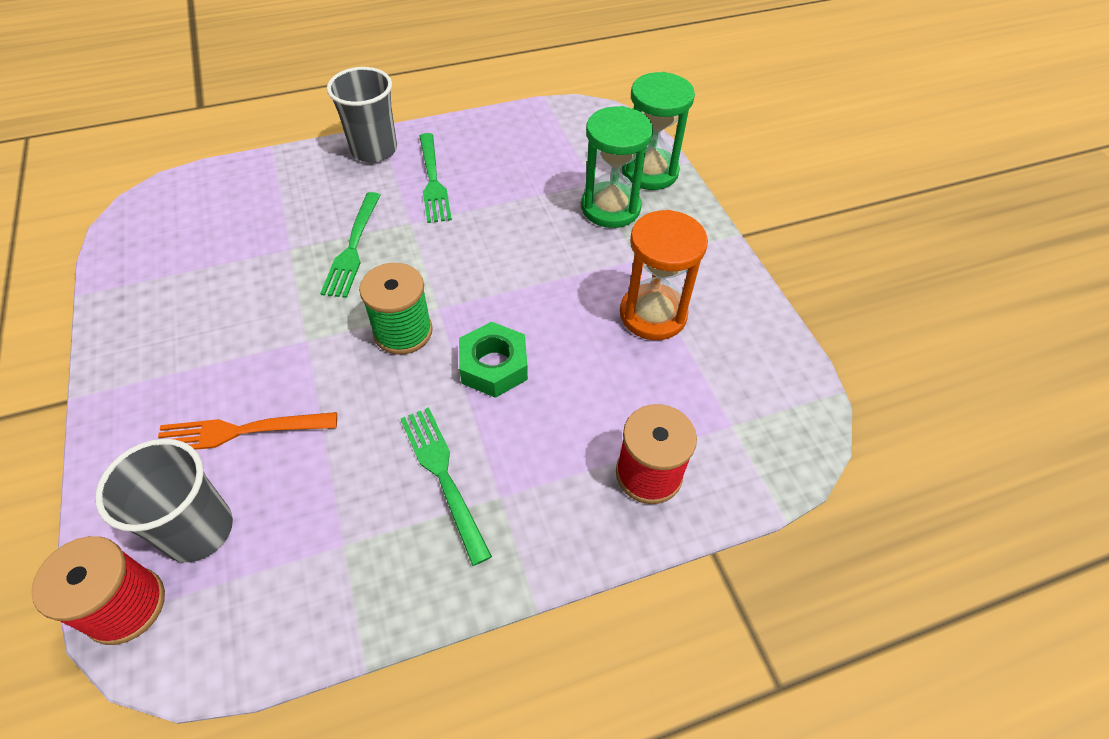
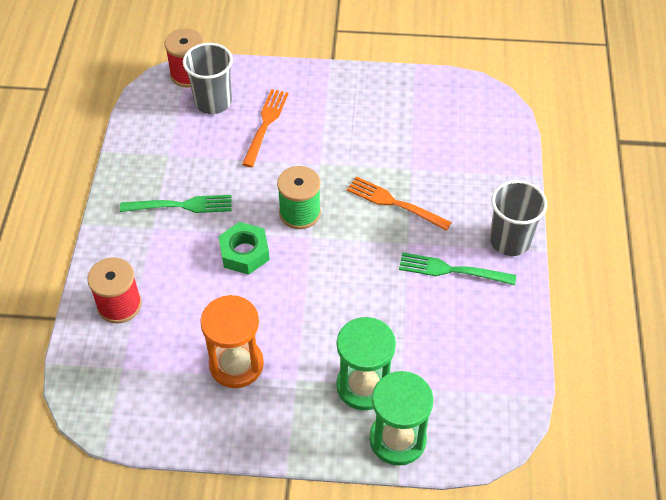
camera: 115 degrees right, 0 degrees up
green fork [320,192,381,298] -> orange fork [347,176,452,231]

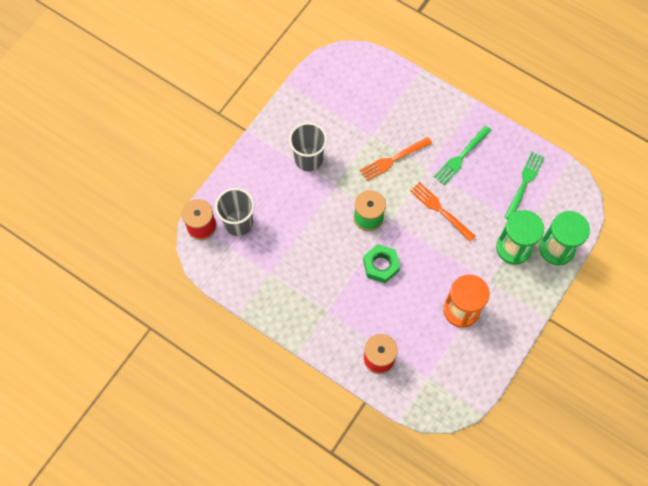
camera: 60 degrees left, 15 degrees up
green fork [120,195,232,213] -> green fork moved to [504,152,545,219]
orange fork [242,89,289,167] -> orange fork moved to [410,182,476,242]
grey cup [490,180,547,256] -> grey cup moved to [289,122,327,171]

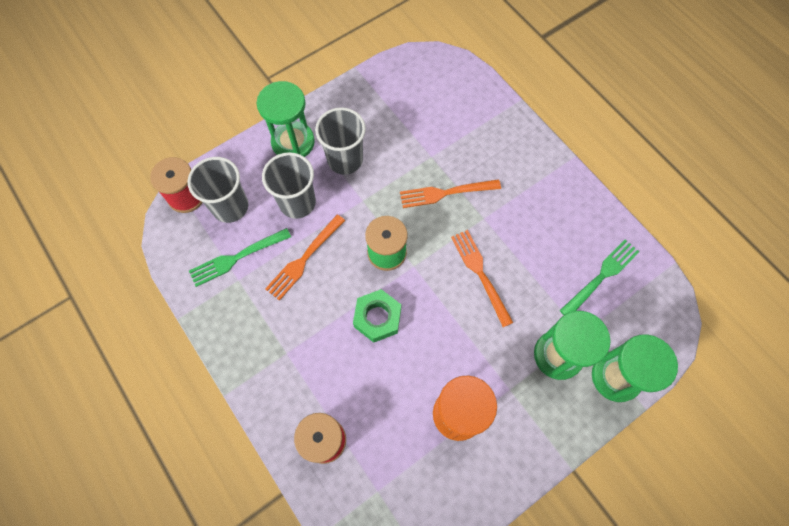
camera: 20 degrees right, 0 degrees up
green fork [434,125,492,185] -> green fork moved to [189,228,291,287]
none -> green hourglass [257,81,315,157]
none -> grey cup [262,152,316,219]
none -> orange fork [265,214,345,301]

